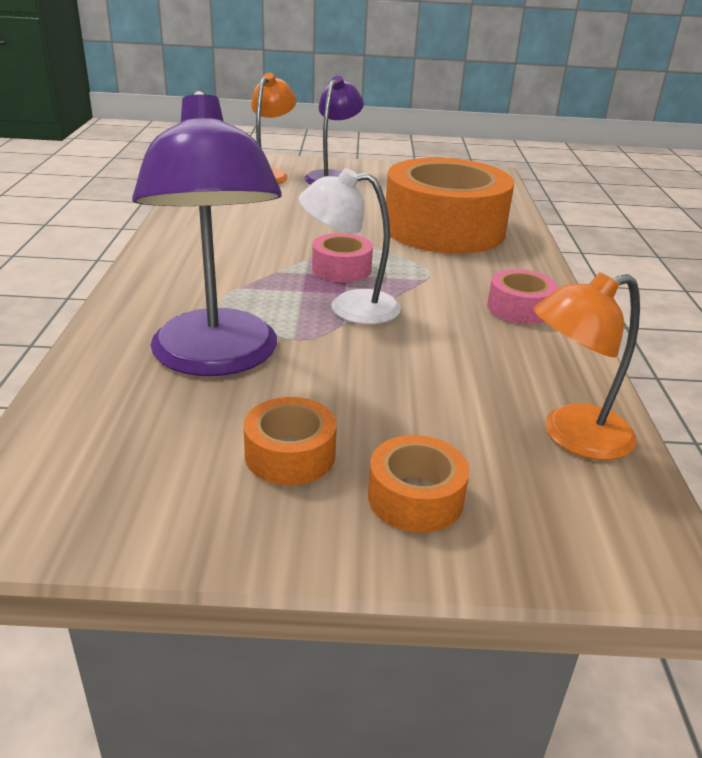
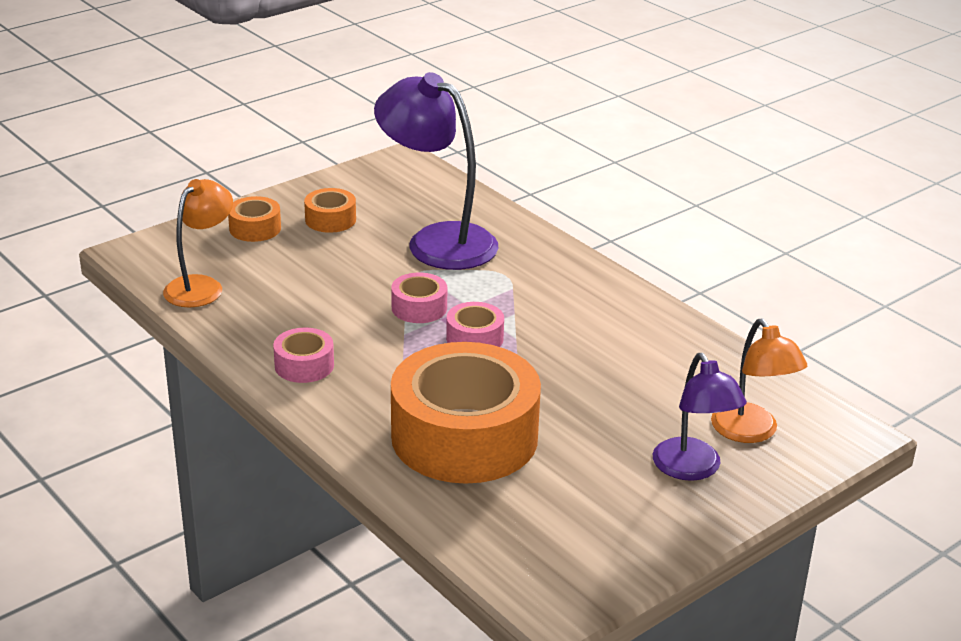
camera: 140 degrees right, 0 degrees up
white lamp [299,168,401,324] -> pink tape [391,273,447,323]

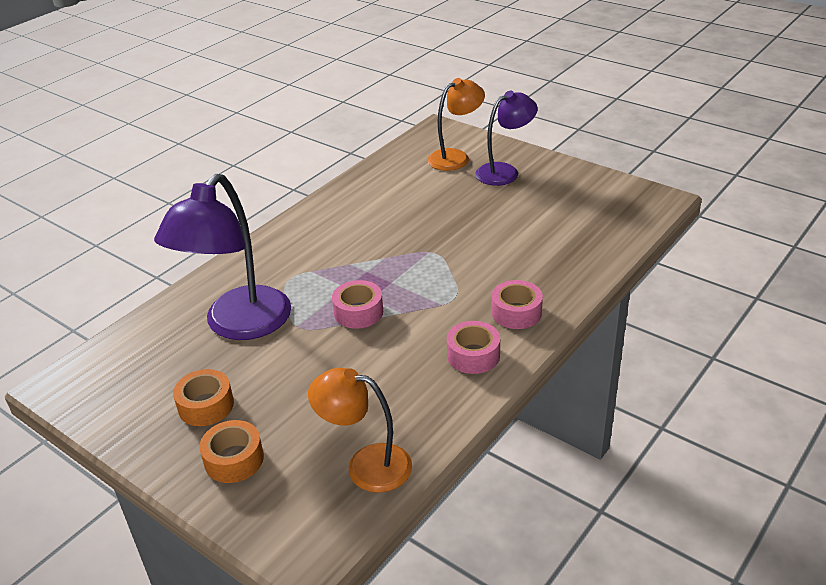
camera: 100 degrees left, 5 degrees up
orange tape [391,342,541,484] -> none
pink tape [446,302,504,347] -> pink tape moved to [491,280,543,329]

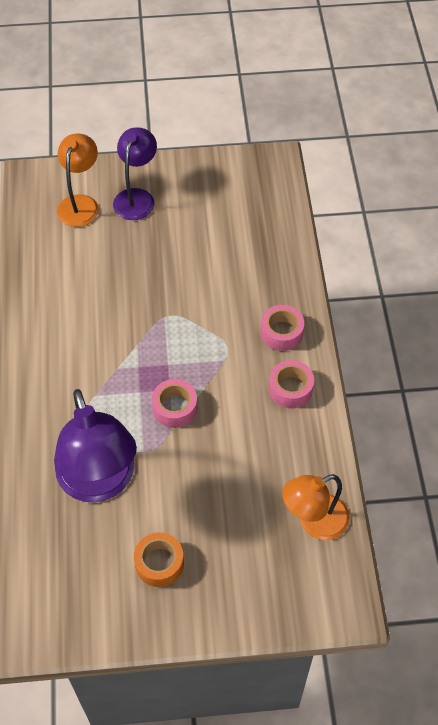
camera: 45 degrees left, 20 degrees up
orange tape [199,420,264,483] -> none

